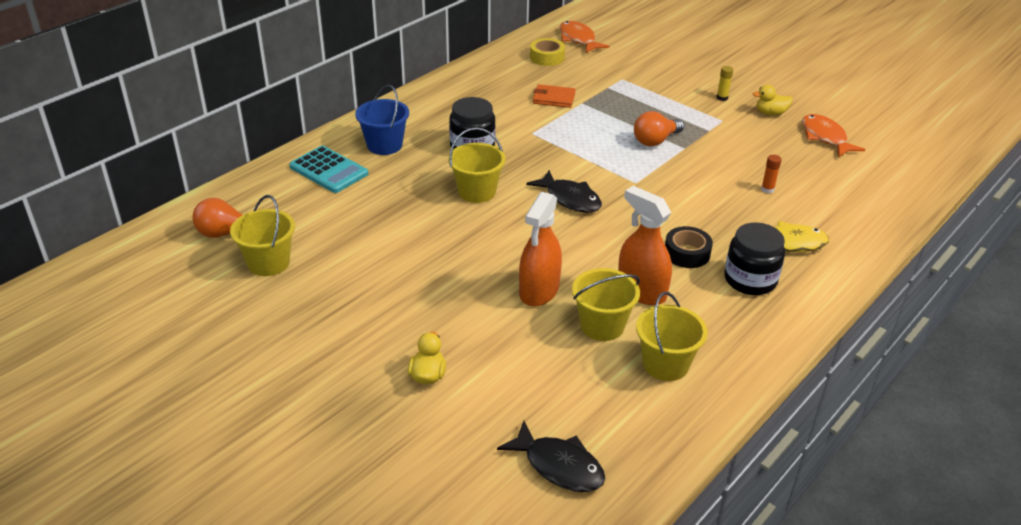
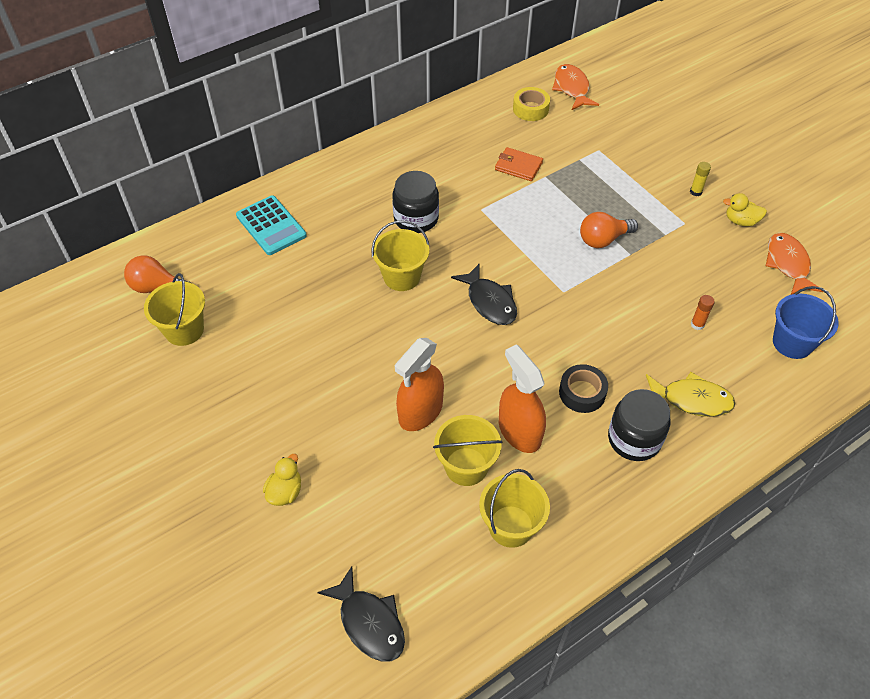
camera: 15 degrees right, 15 degrees up
blue bucket [355,85,409,155] -> blue bucket moved to [773,286,839,359]

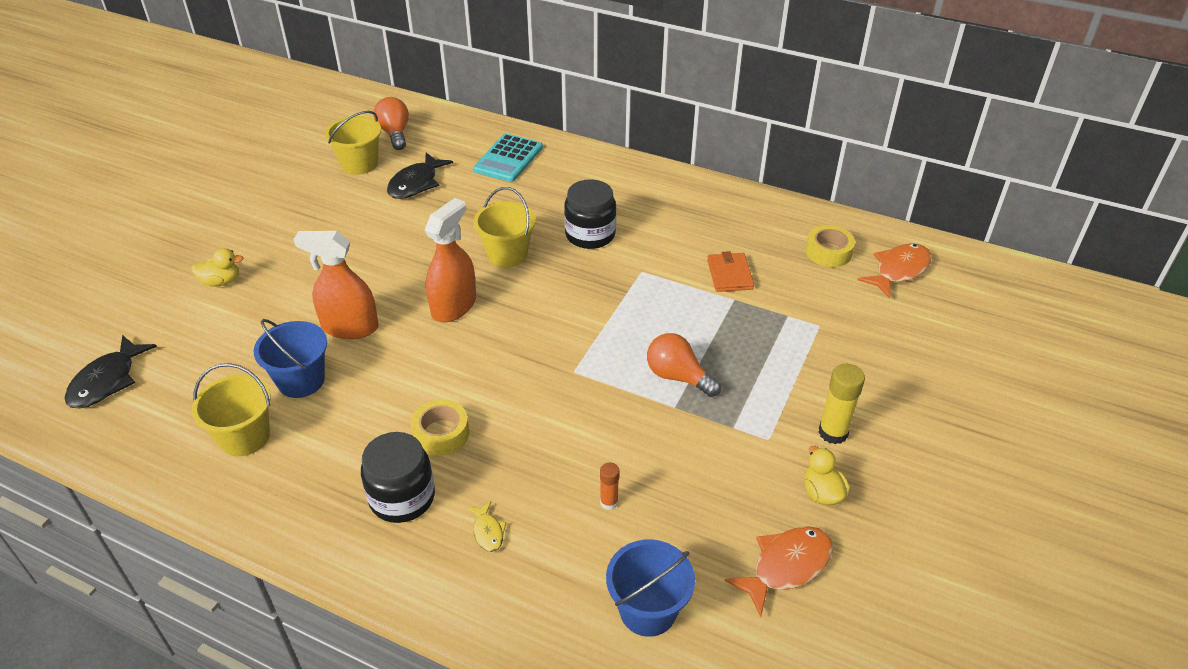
camera: 60 degrees right, 10 degrees down
yellow bucket [433,415,502,486] -> blue bucket [254,319,327,398]
black fish [451,263,517,325] -> black fish moved to [387,153,453,199]
orange spray bottle [499,344,546,453] -> orange spray bottle moved to [425,198,476,322]
black tape [559,364,608,413] -> yellow tape [411,399,469,456]
yellow fish [646,372,735,417] -> yellow fish [467,502,507,552], size x0.52
yellow glue stick [690,162,711,196] -> yellow glue stick [818,364,865,444], size x1.72

